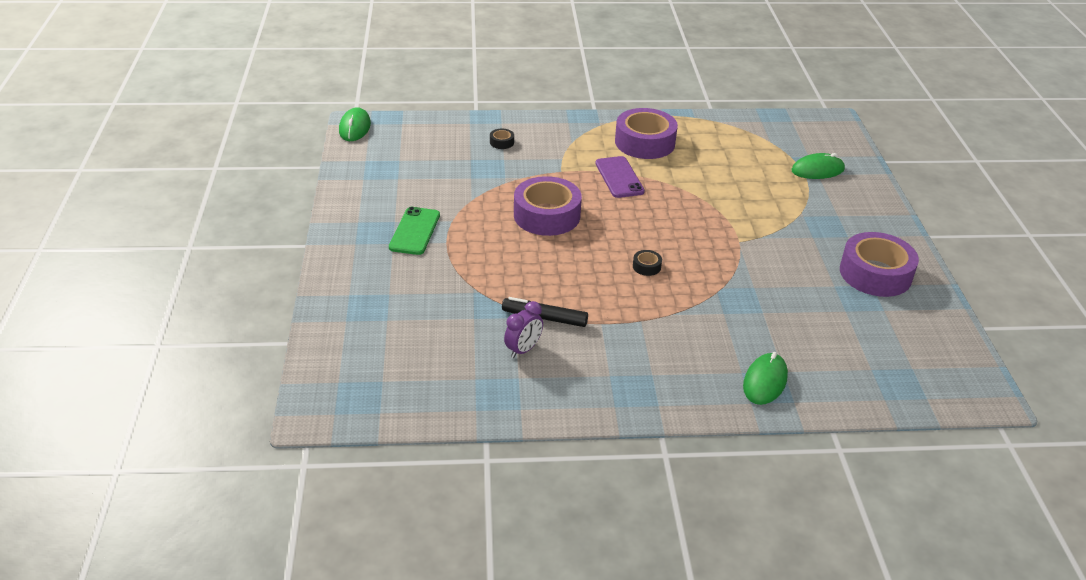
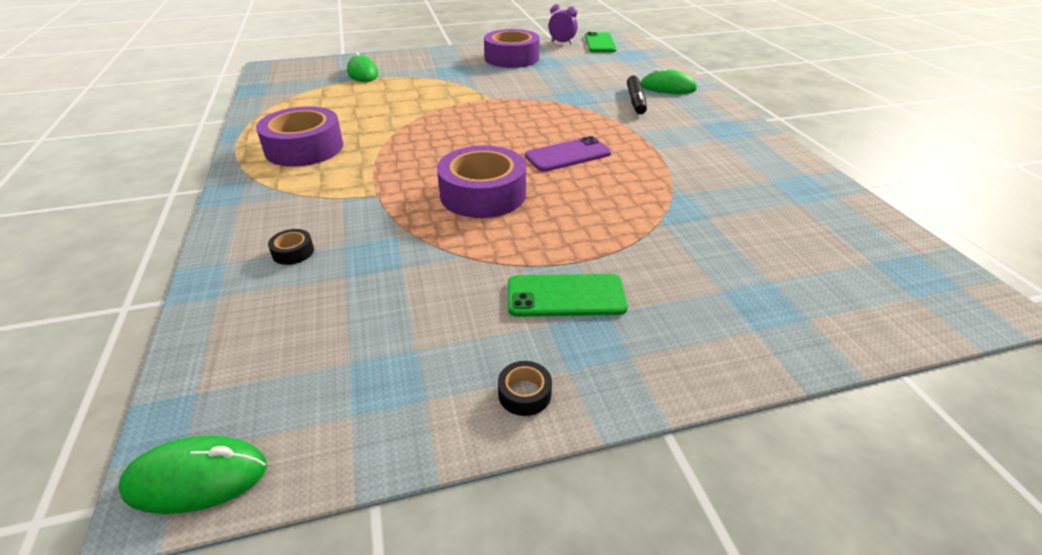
camera: 100 degrees left, 0 degrees up
black marker [502,297,588,327] -> black marker moved to [627,75,647,114]
purple clock [504,301,543,358] -> purple clock moved to [549,4,578,44]
purple phone [595,156,645,198] -> purple phone moved to [525,136,611,172]
black tape [633,250,662,276] -> black tape moved to [498,361,552,416]
none -> green phone [585,32,617,52]

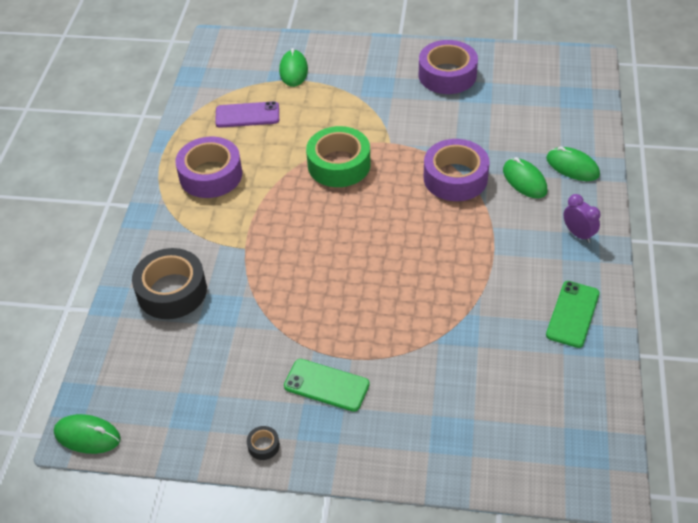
camera: 25 degrees right, 10 degrees up
black tape [268,229,314,265] -> black tape [132,248,207,319], size x2.49
purple tape [437,145,526,218] -> purple tape moved to [424,139,490,201]
purple phone [525,136,611,172] -> purple phone moved to [215,101,279,128]
purple clock [549,4,578,44] -> purple clock moved to [563,194,600,243]
green phone [585,32,617,52] -> green phone moved to [546,281,600,348]
black marker [627,75,647,114] -> green mouse [503,157,548,198]
none -> green tape [306,126,370,187]

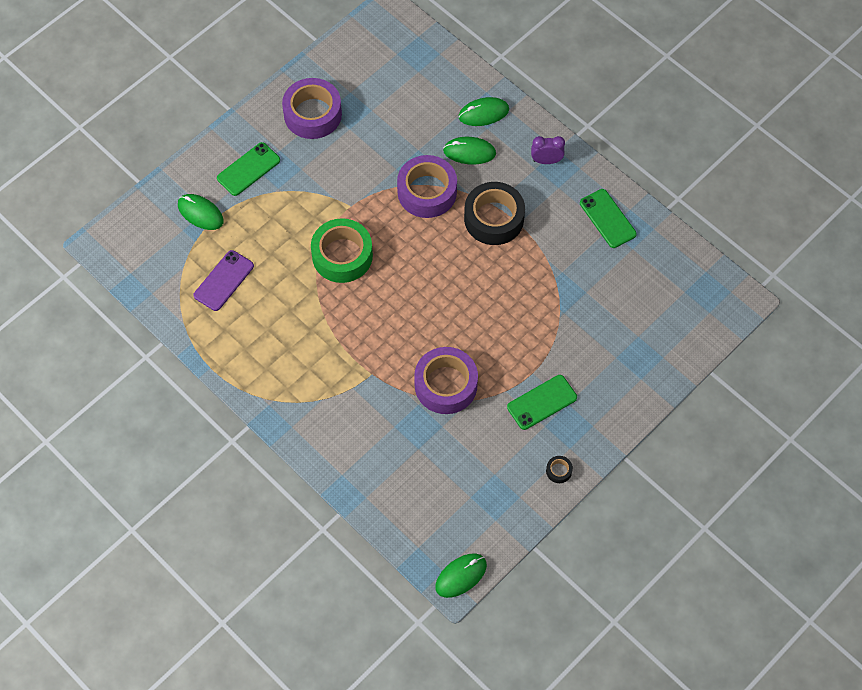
camera: 55 degrees left, 15 degrees up
black tape [132,248,207,319] -> black tape moved to [464,182,525,245]
purple tape [175,136,242,198] -> purple tape moved to [414,347,478,414]
none -> green phone [217,142,280,196]

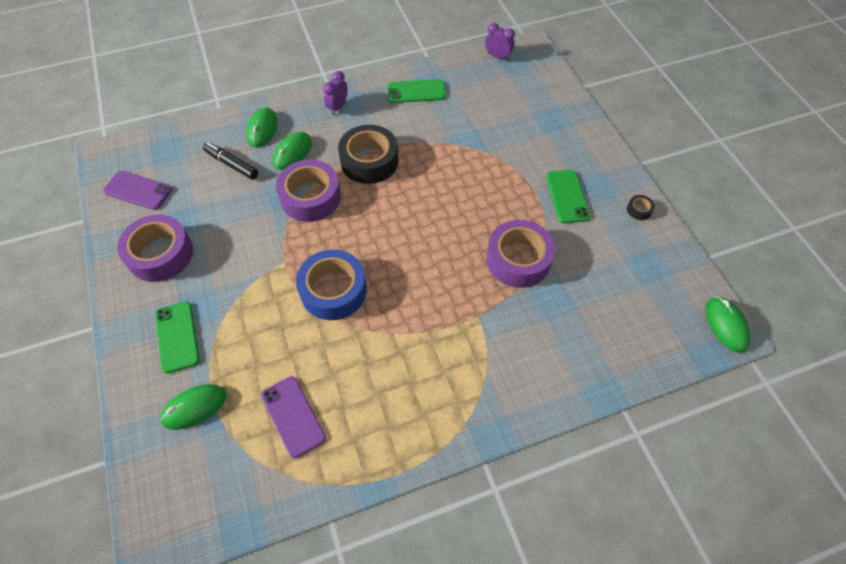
camera: 65 degrees left, 5 degrees down
green tape [311,218,373,283] -> blue tape [296,250,367,320]
none -> purple phone [103,171,172,210]
none -> black marker [203,142,258,180]
none -> purple clock [485,23,515,61]

